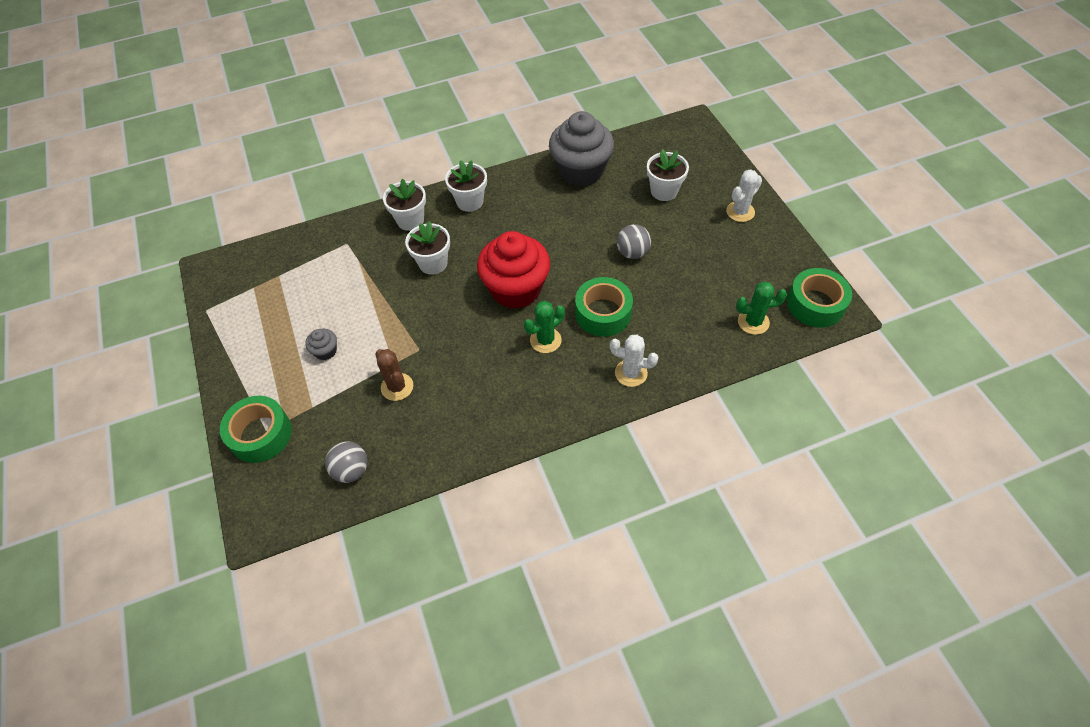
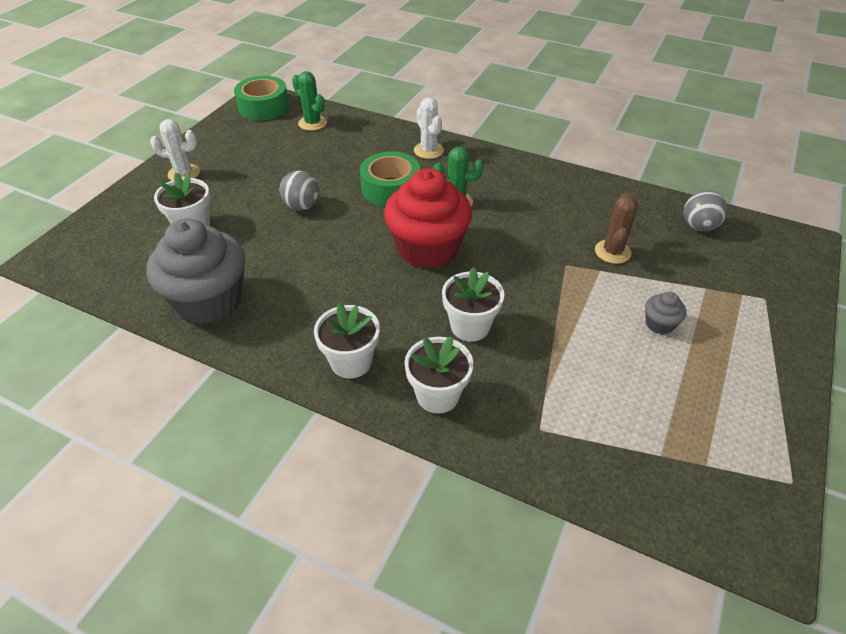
camera: 135 degrees left, 10 degrees down
green tape [220,396,292,463] -> none

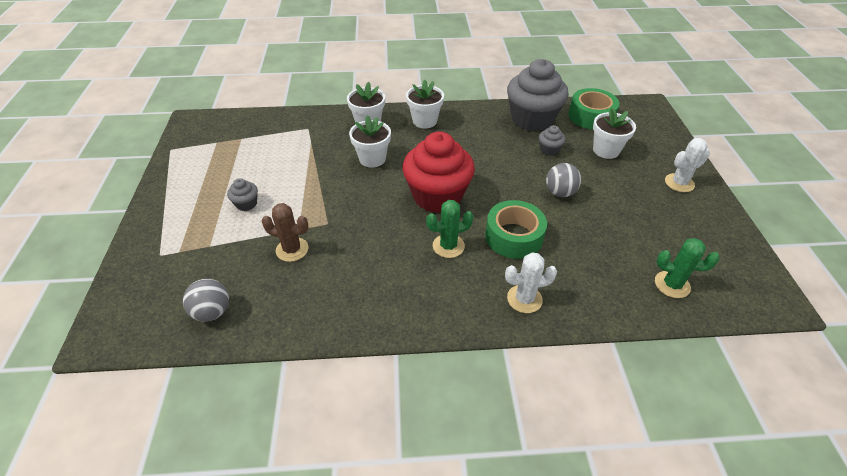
camera: 150 degrees right, 0 degrees up
green tape [234,76,289,120] -> green tape moved to [568,88,619,130]
white cactus [414,97,444,159] -> white cactus turned 45 degrees counterclockwise [505,252,557,313]
brown cactus [595,193,638,264] -> brown cactus turned 60 degrees counterclockwise [262,203,309,262]
none -> grey cupcake [539,125,565,156]

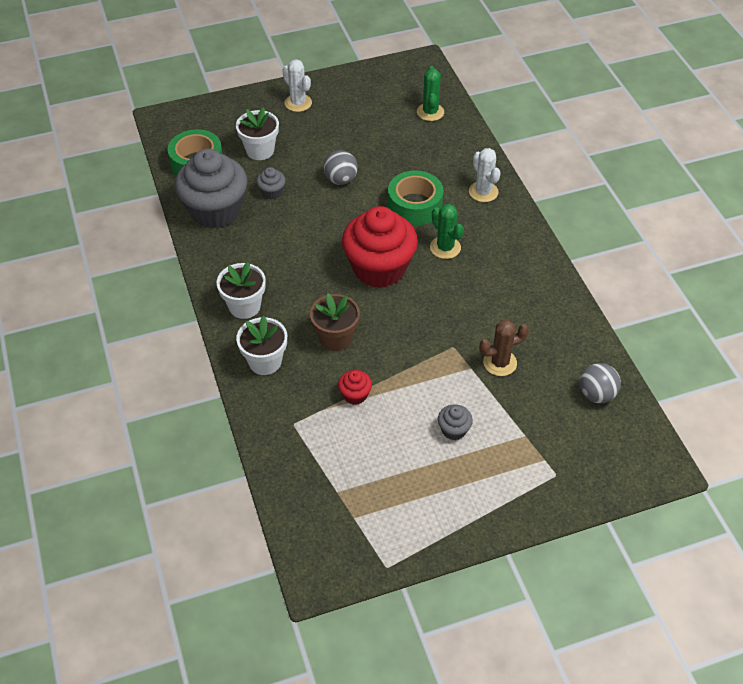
camera: 105 degrees left, 5 degrees up
brown cactus [262,203,309,262] -> brown cactus turned 75 degrees clockwise [479,320,529,376]
white flower pot [349,115,391,168] -> brown flower pot [310,293,360,351]
none -> red cupcake [338,370,372,405]

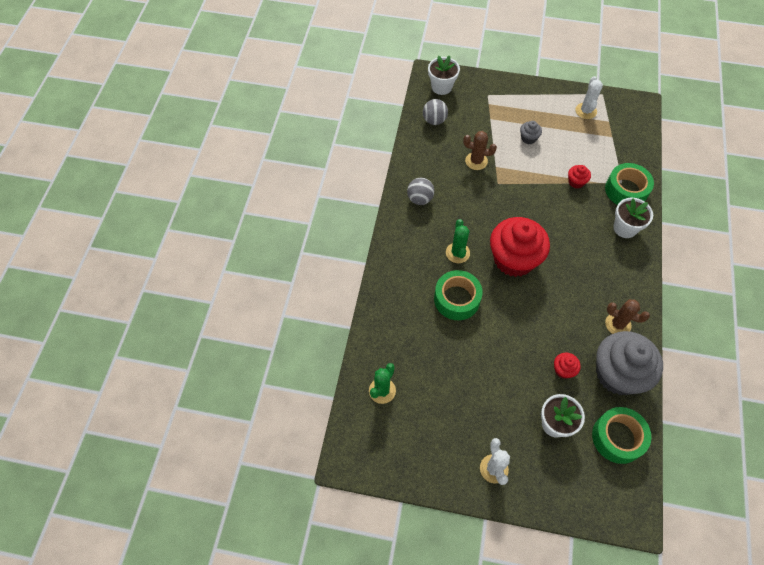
camera: 150 degrees left, 10 degrees up
white flower pot [217,262,266,319] -> white flower pot moved to [428,55,460,95]
grey cupcake [256,167,286,199] -> red cupcake [554,353,581,379]
brown flower pot [310,293,360,351] -> none
grey ball [324,150,358,185] -> grey ball moved to [407,178,434,205]
white cactus [469,148,501,202] -> white cactus moved to [575,76,603,119]
none -> green tape [605,163,654,205]
none -> brown cactus [605,299,650,334]

